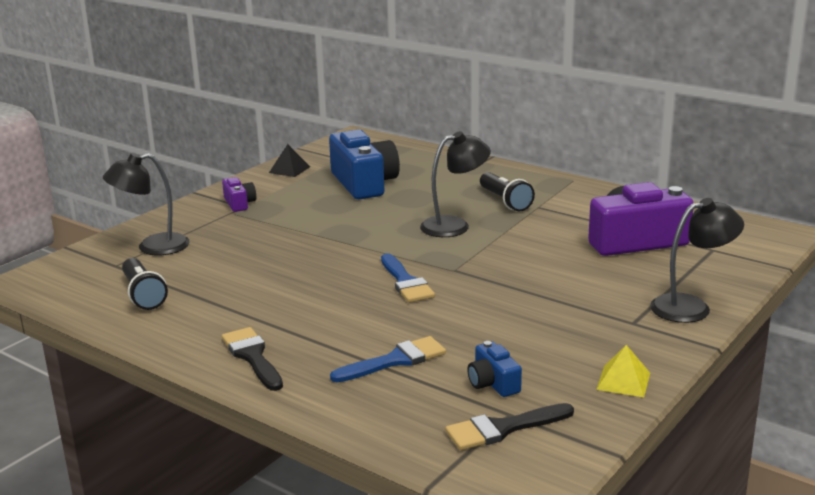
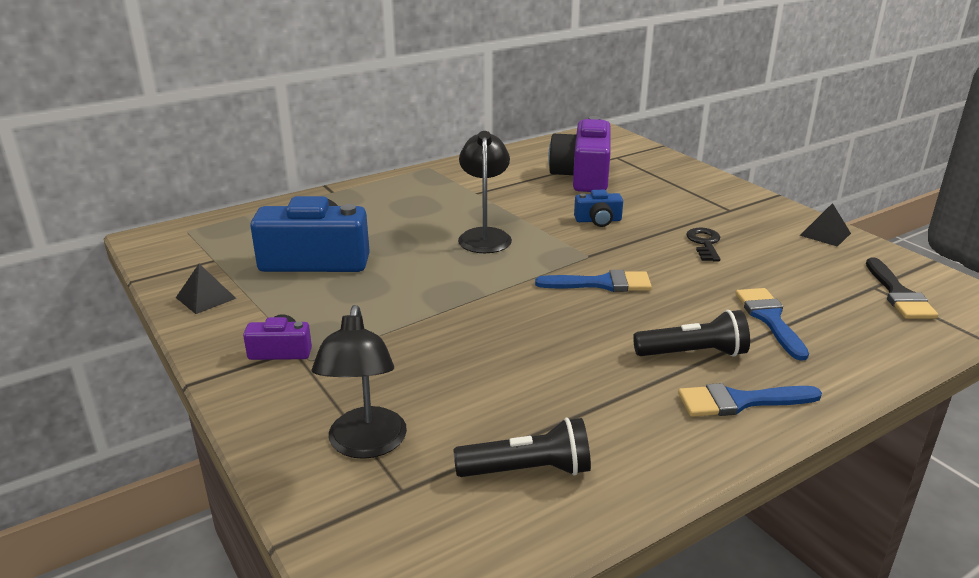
camera: 70 degrees left, 5 degrees up
black brush [222,327,283,391] -> blue brush [678,383,822,417]
blue camera [467,341,522,397] -> blue camera moved to [574,190,623,227]
black flashlight [480,172,535,211] -> black flashlight moved to [633,310,750,357]
yellow pyramid [596,345,650,397] -> black pyramid [800,203,851,247]
black lamp [650,198,744,323] -> none
none -> black key [686,228,720,262]

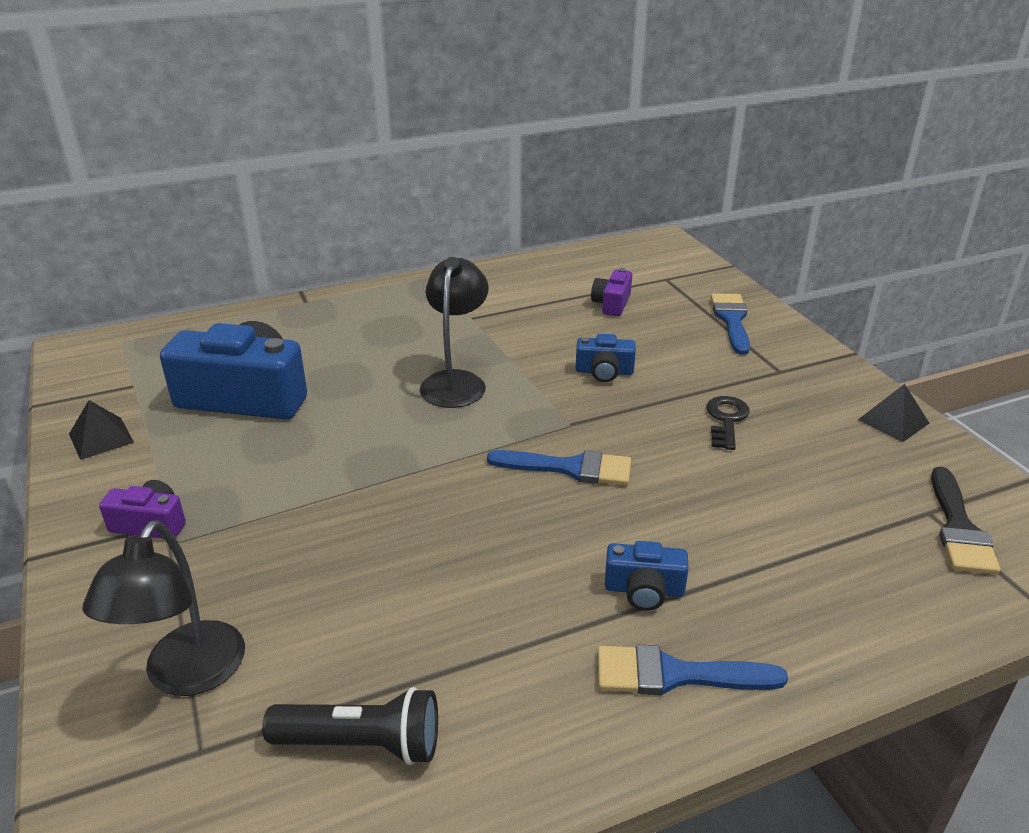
camera: 10 degrees right, 5 degrees up
purple camera [548,116,611,192] -> purple camera [591,268,632,316], size x0.48
black flashlight [633,310,750,357] -> blue camera [605,541,689,611]
blue brush [735,288,809,361] -> blue brush moved to [711,293,750,355]

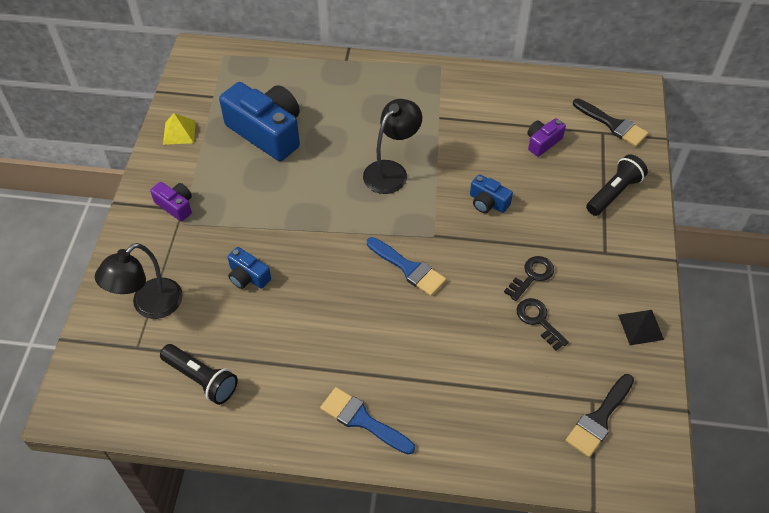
camera: 30 degrees right, 20 degrees up
black pyramid [69,400,134,460] -> yellow pyramid [163,113,196,145]
blue camera [605,541,689,611] -> blue camera moved to [227,247,271,289]
blue brush [711,293,750,355] -> black flashlight [586,154,648,216]
none -> black key [517,298,569,350]
none -> black brush [573,98,648,147]

